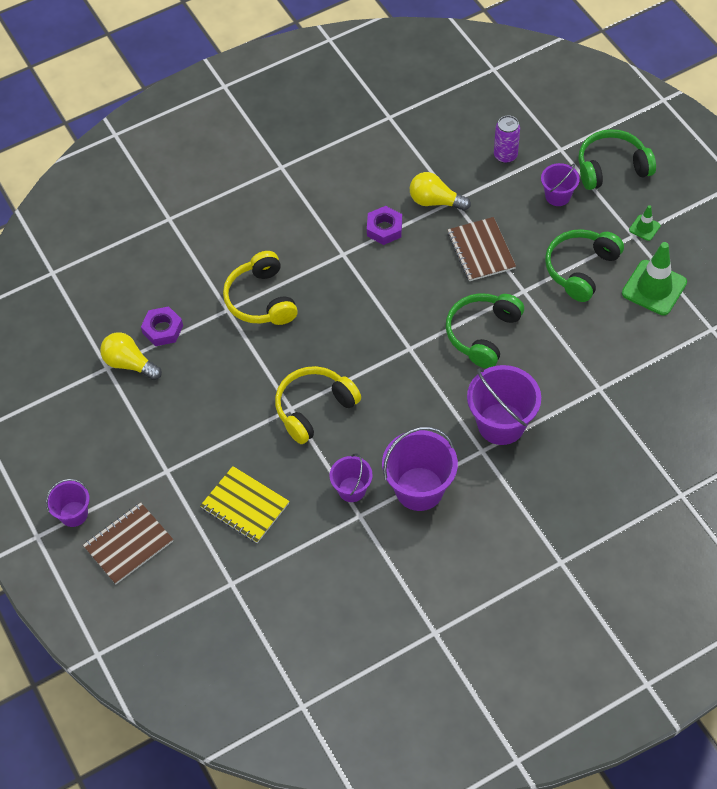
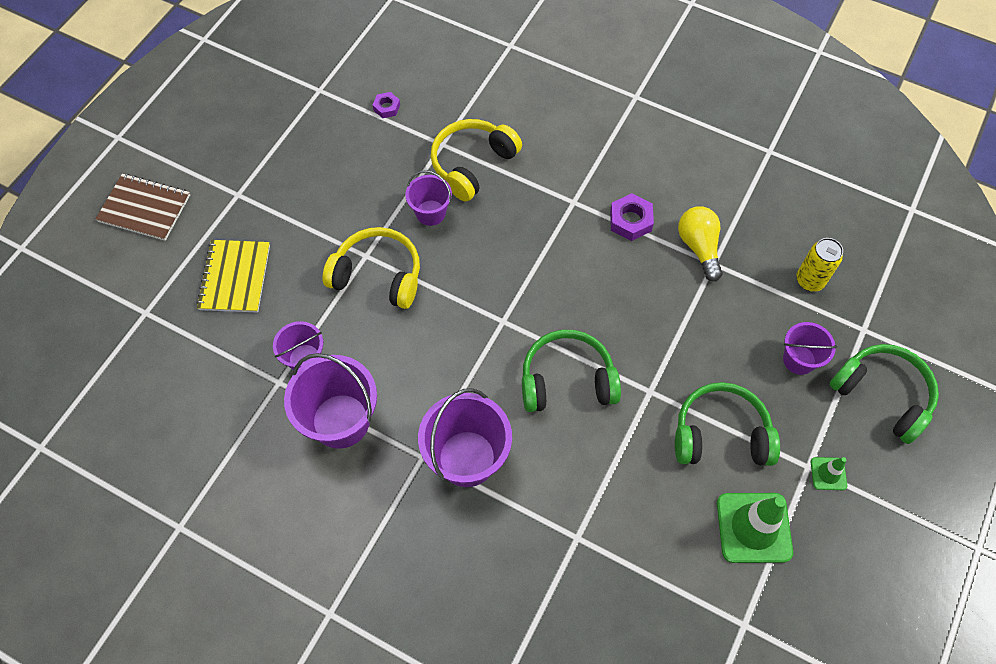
camera: 55 degrees right, 5 degrees up
purple bucket [46,479,89,527] -> purple bucket moved to [405,170,452,226]
yellow light bulb [100,332,162,380] -> none
purple nut [141,306,183,346] -> purple nut [373,92,400,118], size x0.62
brown notebook [447,217,516,281] -> none
purple can [494,115,520,163] -> yellow can [796,238,843,292]

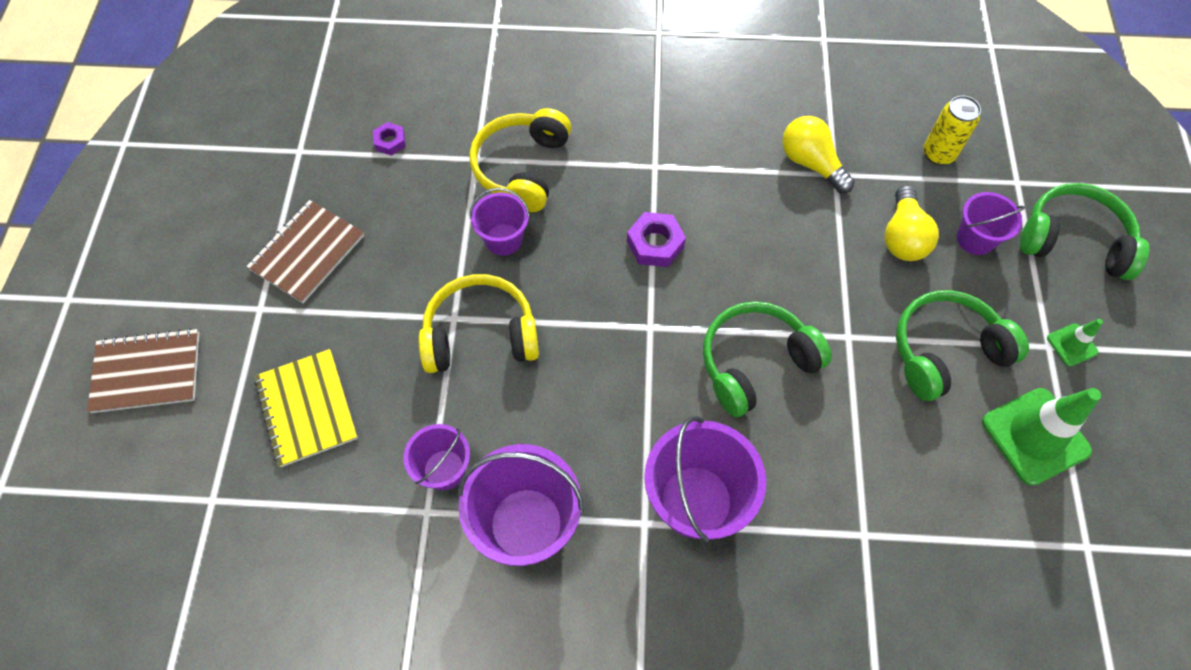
camera: 25 degrees left, 0 degrees up
purple nut [610,193,654,241] -> purple nut moved to [627,212,686,267]
none -> brown notebook [246,200,364,303]
none -> yellow light bulb [884,185,939,261]

